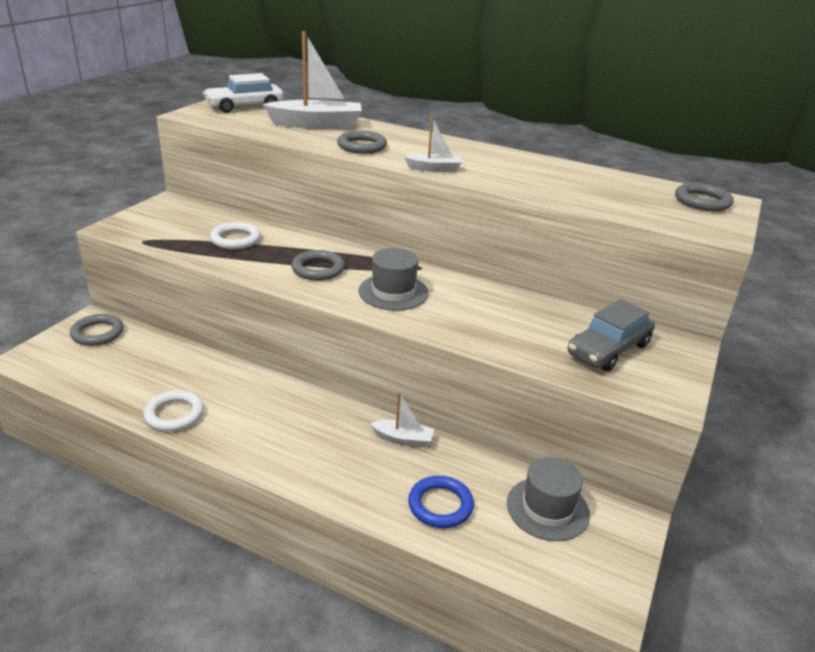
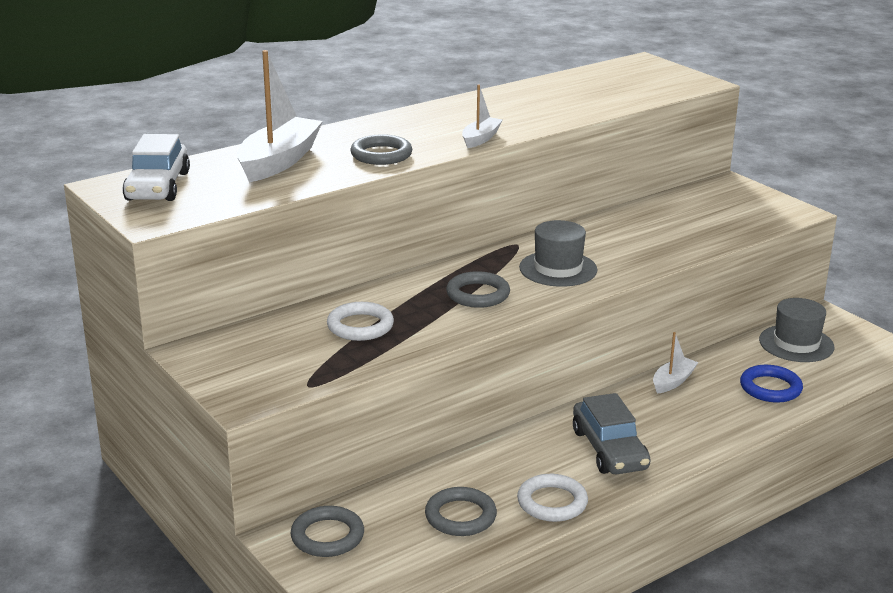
camera: 60 degrees left, 5 degrees down
grey car [568,299,655,371] -> grey car moved to [573,393,651,475]
grey ring [675,183,734,211] -> grey ring moved to [425,487,497,536]

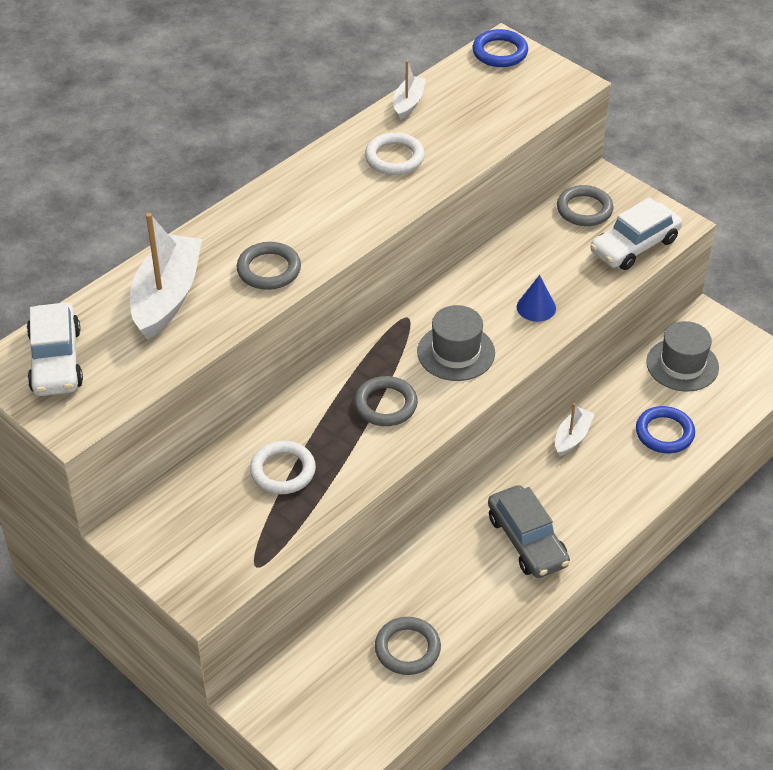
camera: 10 degrees left, 20 degrees up
grey ring [291,506,364,557] -> grey ring moved to [557,185,613,226]
white boat [462,84,502,148] -> white boat moved to [393,60,426,120]
white ring [517,474,588,522] -> white ring moved to [365,132,425,175]
none -> blue ring [472,29,528,67]
none -> blue cone [517,275,556,322]
none -> white car [590,197,682,270]

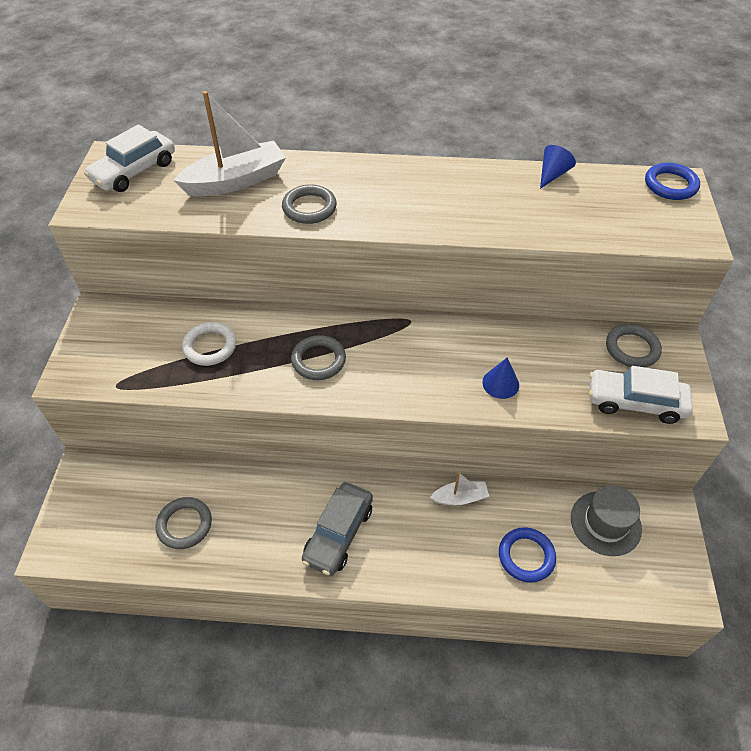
camera: 50 degrees right, 5 degrees up
white ring [365,132,425,175] -> none
white boat [393,60,426,120] -> blue cone [540,145,576,189]
grey hat [417,305,495,381] -> none

